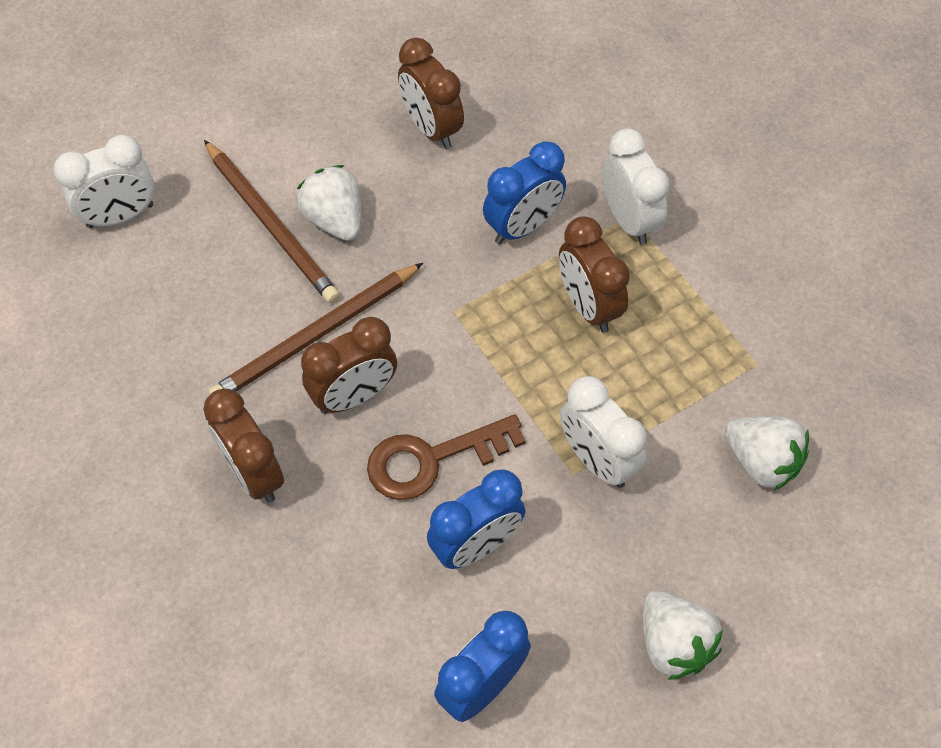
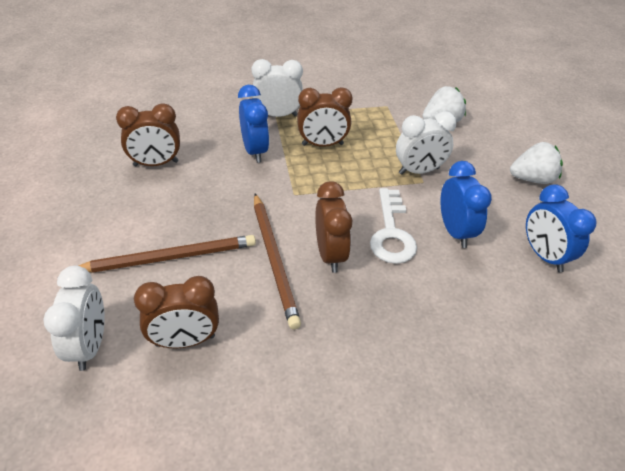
camera: 70 degrees left, 15 degrees down
brown clock [203,389,284,503] -> brown clock moved to [134,276,219,348]
white strawberry [296,165,361,241] -> none
brown key [367,414,526,500] -> white key [370,188,417,264]

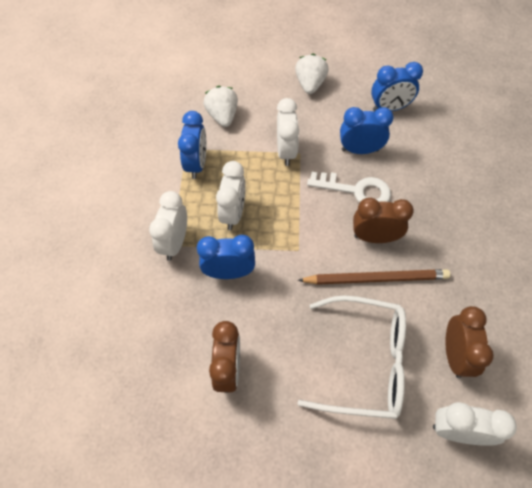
camera: 75 degrees left, 15 degrees up
brown pencil [78,235,256,273] -> white glasses [297,295,406,419]
brown clock [297,87,353,147] -> white clock [216,161,246,230]
none -> blue clock [178,111,206,179]

